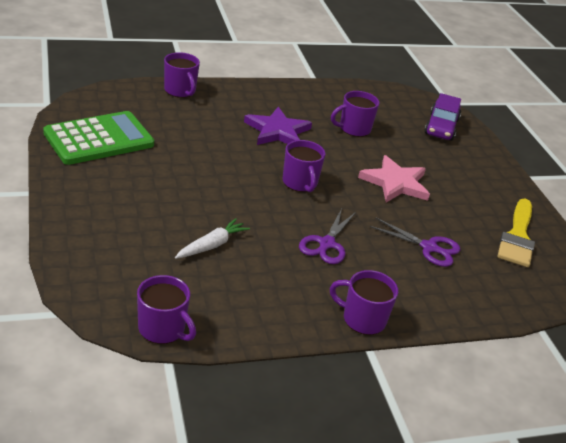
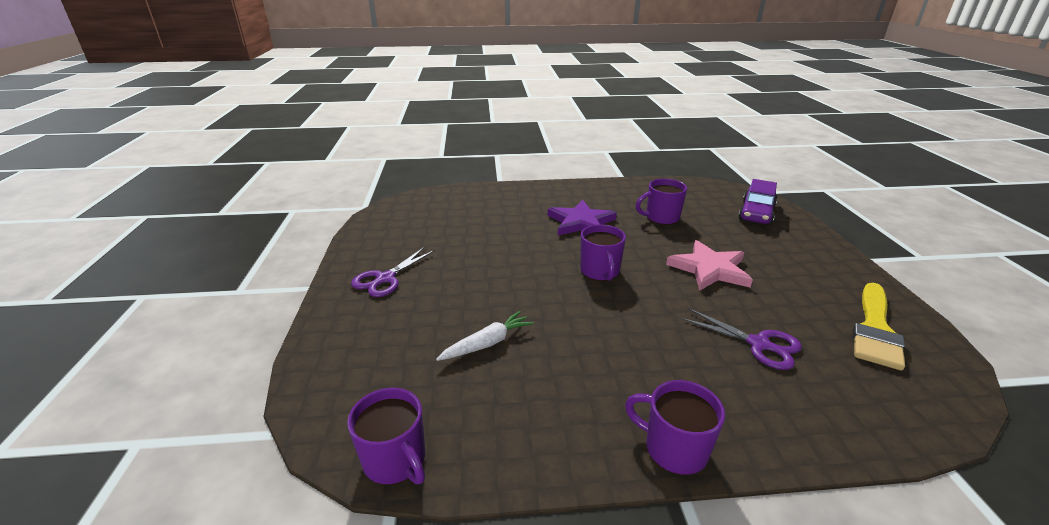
camera: 15 degrees right, 5 degrees down
green calculator [43,111,154,165] -> none
purple mug [164,52,200,98] -> none
purple scissors [299,209,356,264] -> purple scissors moved to [351,247,435,297]

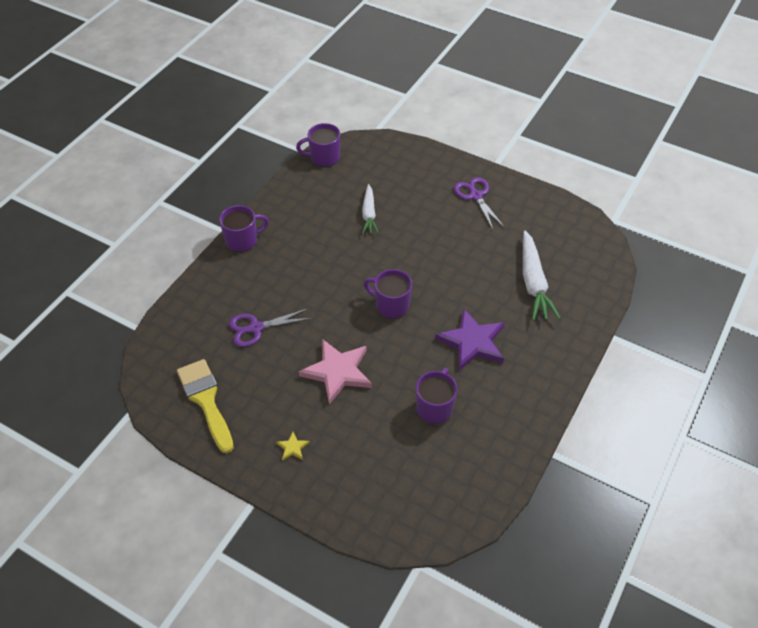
camera: 125 degrees right, 20 degrees up
purple car [738,179,778,225] -> none
none -> yellow star [276,432,310,461]
none -> white carrot [523,231,560,321]

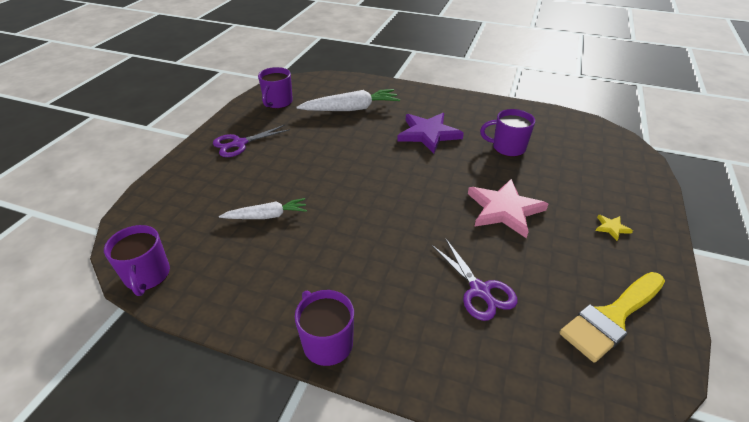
camera: 100 degrees left, 10 degrees down
purple mug [364,269,412,319] -> purple mug moved to [258,67,293,109]

